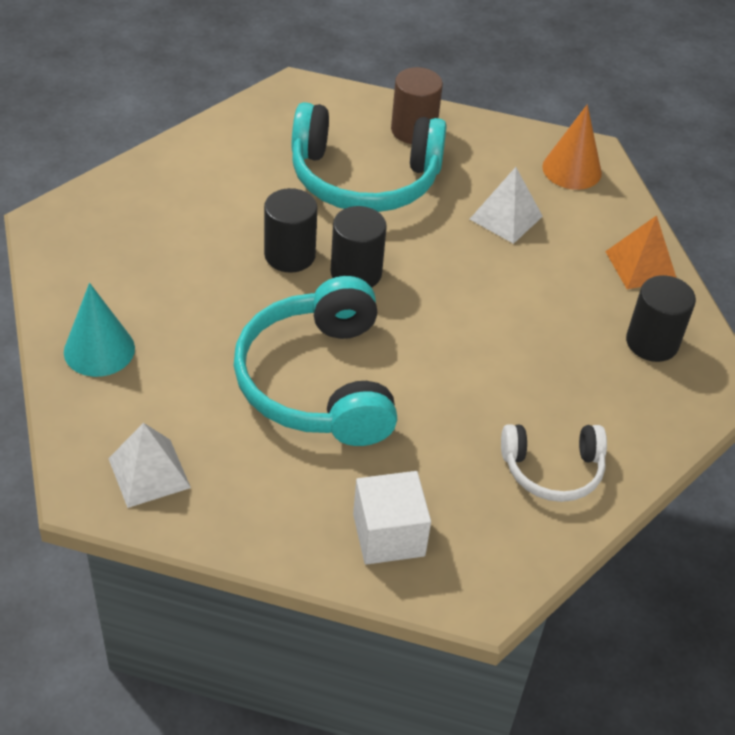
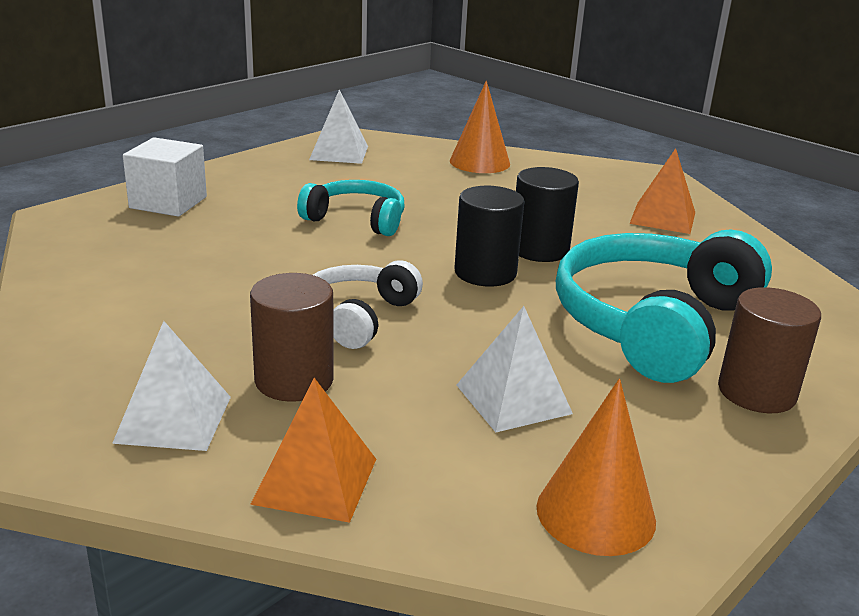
camera: 120 degrees right, 20 degrees down
turquoise cone [64,283,135,377] -> orange cone [450,81,510,173]
turquoise headphones [234,276,397,446] -> turquoise headphones [297,180,404,236], size x0.55
white headphones [501,424,607,502] -> white headphones moved to [313,260,423,349]
black cylinder [626,275,696,362] -> white pyramid [112,321,231,451]
none -> brown cylinder [250,273,334,402]
none -> orange pyramid [629,148,695,234]

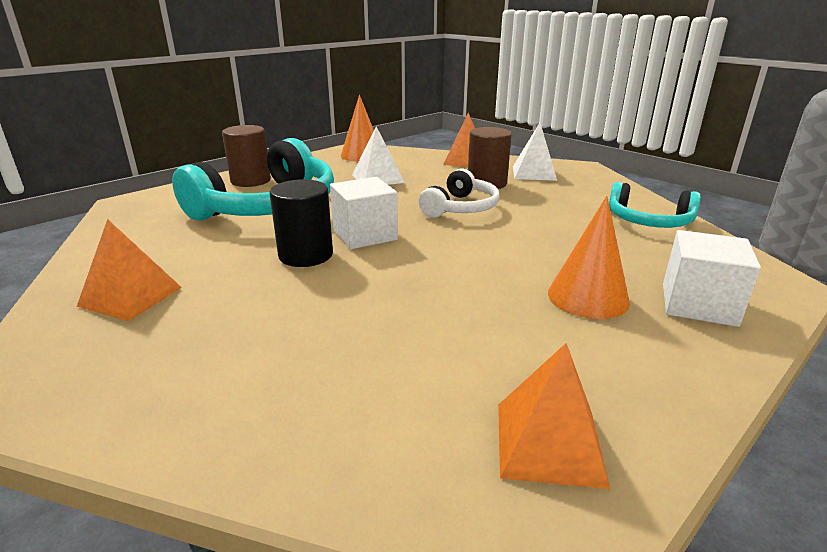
camera: 175 degrees left, 0 degrees up
turquoise headphones [297,180,404,236] -> turquoise headphones moved to [609,182,701,228]
white pyramid [309,89,368,164] -> orange pyramid [498,343,610,489]
orange cone [450,81,510,173] -> orange cone moved to [548,196,630,319]
black cylinder [454,186,525,286] -> white cube [330,177,398,249]

